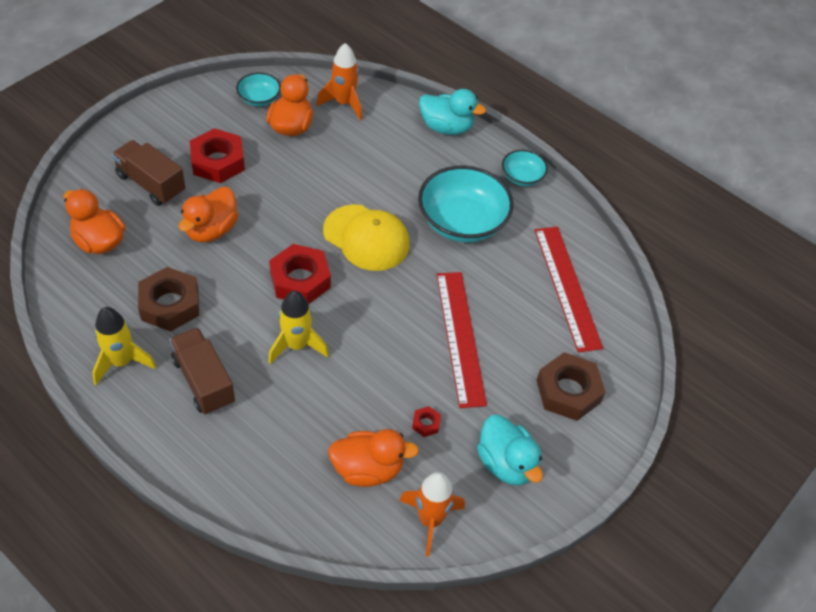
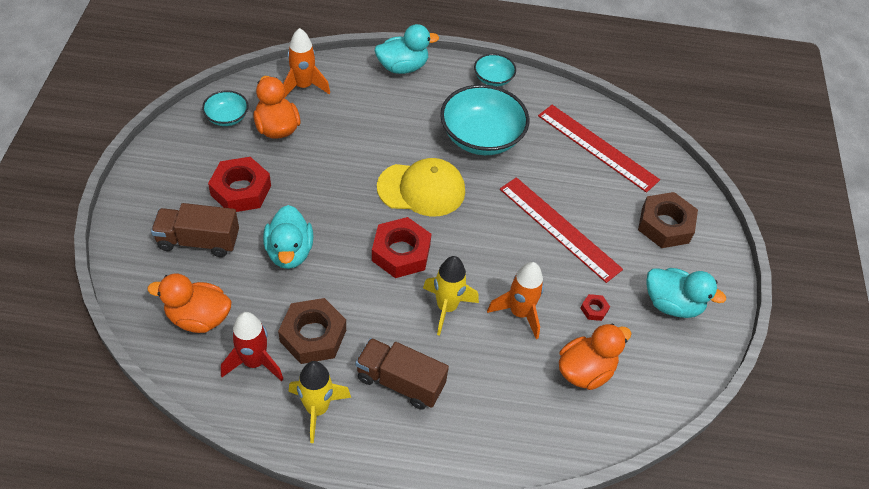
camera: 35 degrees left, 0 degrees up
orange duck [179,187,238,242] -> turquoise duck [263,205,314,269]
orange rocket [399,472,465,556] -> orange rocket moved to [487,262,544,339]
none -> red rocket [221,312,283,381]

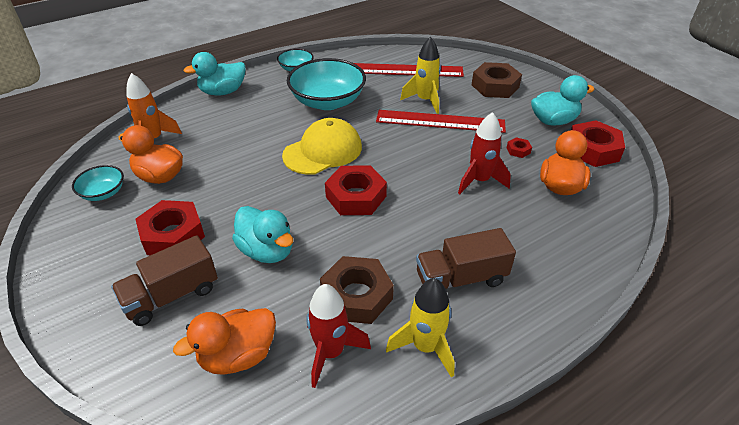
camera: 35 degrees left, 10 degrees down
turquoise duck [375,24,439,74] -> turquoise duck turned 150 degrees counterclockwise [184,52,245,96]
yellow rocket [423,256,479,336] -> yellow rocket moved to [400,37,441,114]
orange rocket [487,262,544,339] -> red rocket [458,112,511,194]
none -> red nut [571,120,625,167]

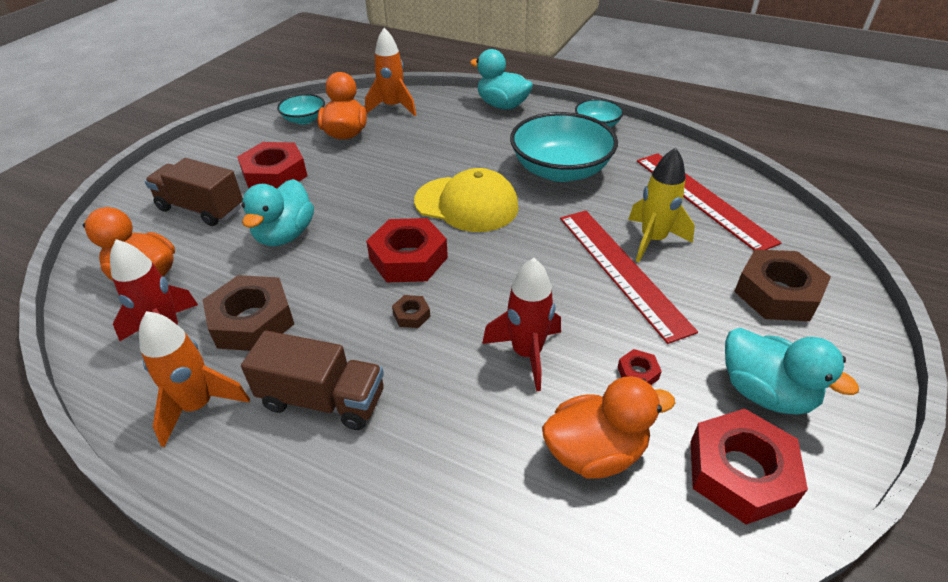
camera: 60 degrees right, 0 degrees up
yellow rocket [386,278,455,378] -> orange rocket [139,311,250,447]
brown truck [416,228,516,289] -> brown truck turned 150 degrees clockwise [241,330,384,430]
none -> brown nut [392,295,430,328]

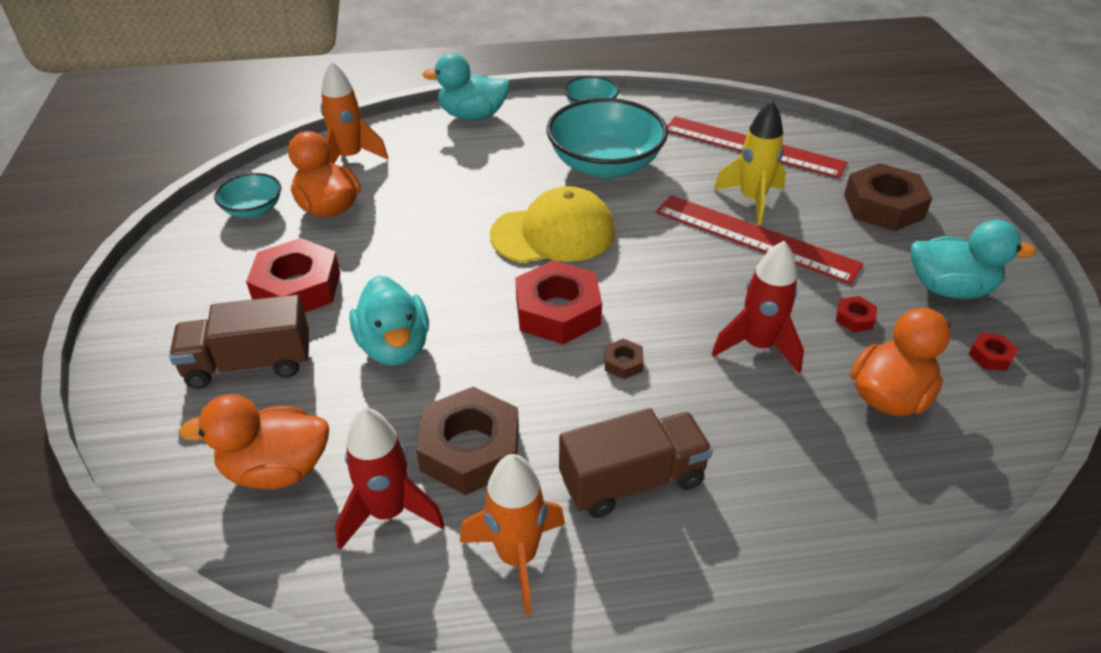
camera: 35 degrees left, 0 degrees up
red nut [690,409,808,525] -> red nut [969,333,1018,371], size x0.44

